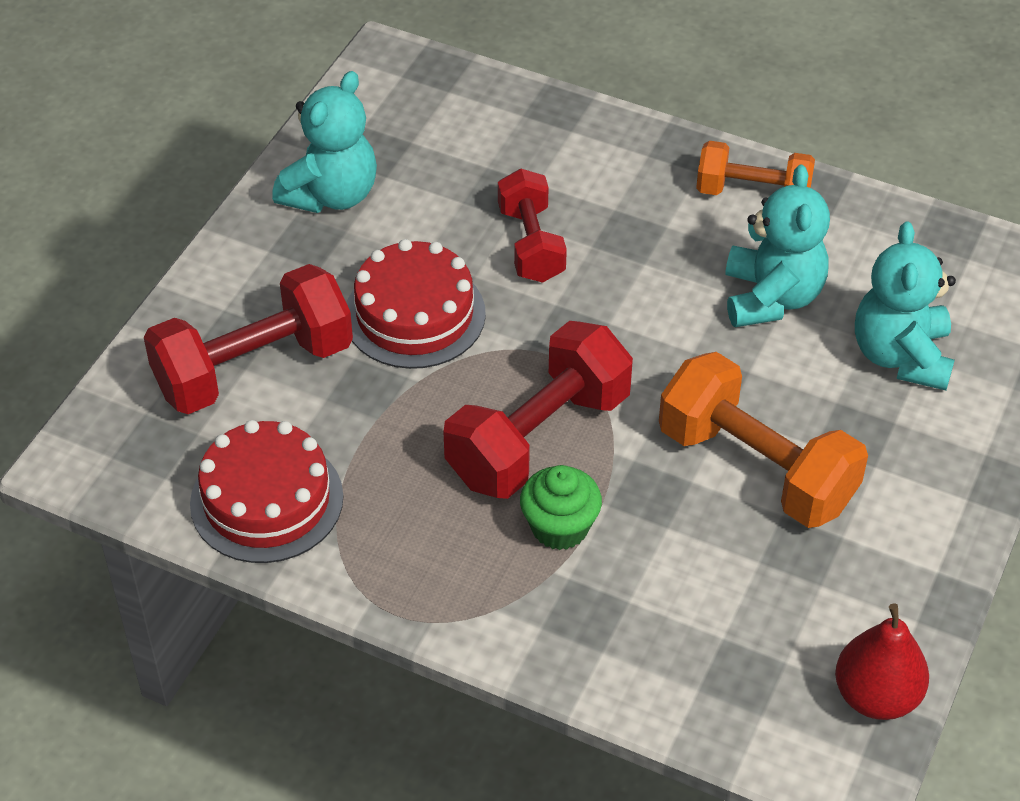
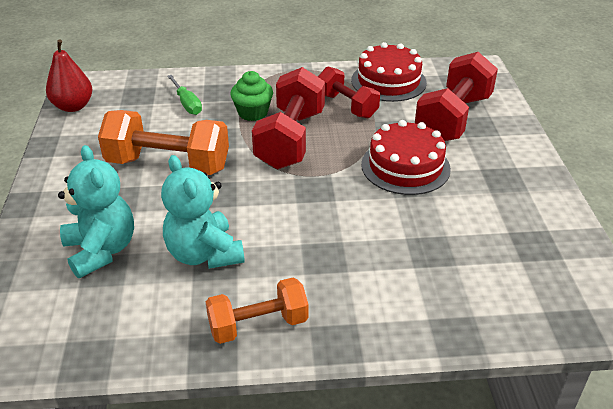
camera: 150 degrees right, 10 degrees down
turquoise teddy bear [272,71,377,213] -> none
red dumbbell [498,168,567,283] -> red dumbbell moved to [318,66,380,118]
none -> green screwdriver [167,75,202,115]

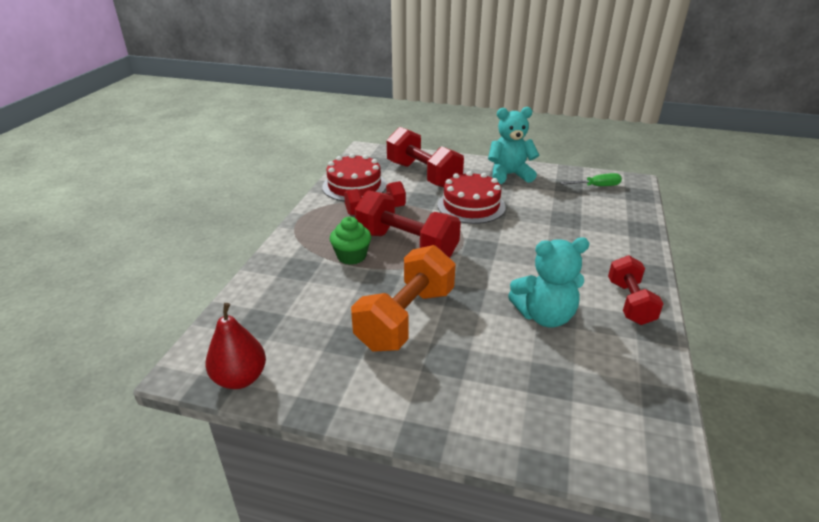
camera: 70 degrees left, 5 degrees down
turquoise teddy bear [58,145,134,278] -> turquoise teddy bear moved to [488,107,539,184]
green screwdriver [167,75,202,115] -> green screwdriver moved to [560,173,622,186]
orange dumbbell [206,278,308,344] -> red dumbbell [608,255,663,325]

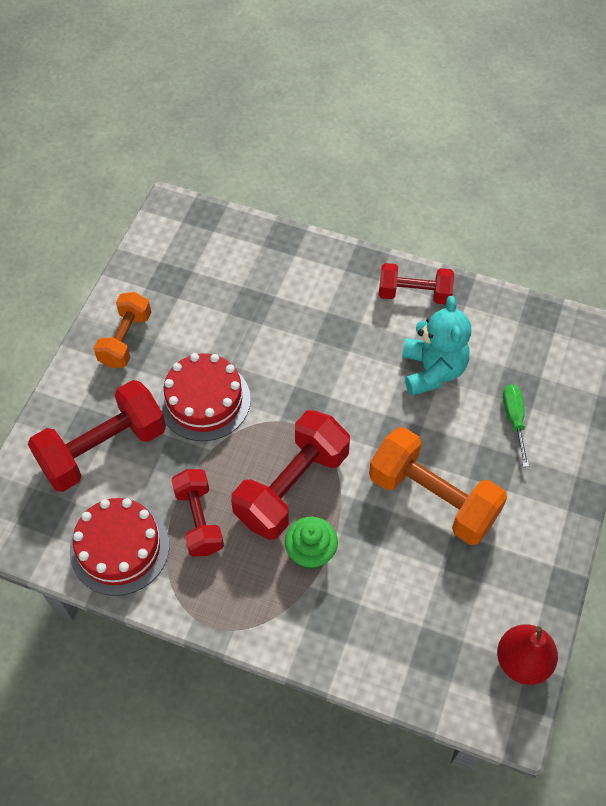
camera: 85 degrees left, 25 degrees up
turquoise teddy bear [488,107,539,184] -> orange dumbbell [94,292,151,368]
green screwdriver [560,173,622,186] -> green screwdriver moved to [503,384,529,467]

